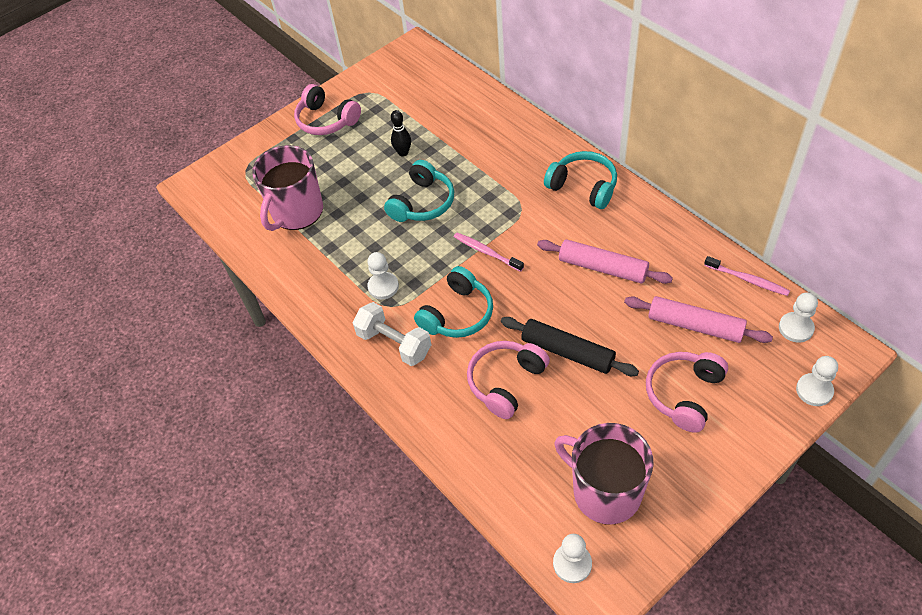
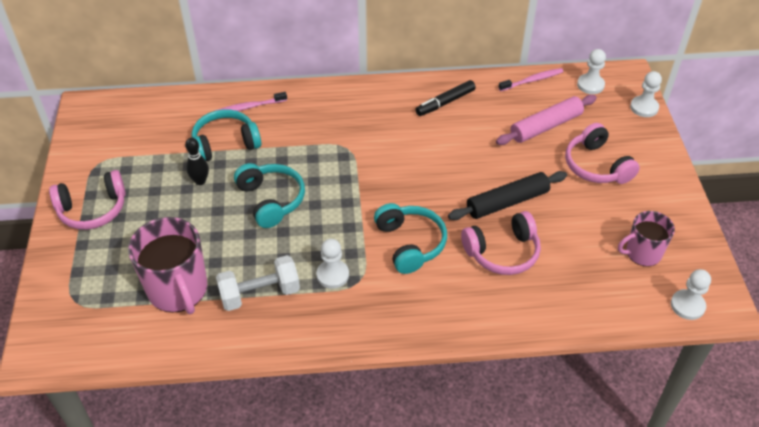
camera: 60 degrees left, 5 degrees down
white dumbbell [353,302,431,366] -> white dumbbell moved to [216,255,300,311]
pink toothbrush [454,233,524,272] -> pink toothbrush moved to [215,92,287,111]
pink headphones [467,341,550,419] -> pink headphones turned 90 degrees counterclockwise [461,211,541,275]
pink rolling pin [537,239,673,284] -> none
turquoise headphones [544,151,617,209] -> turquoise headphones moved to [192,109,261,161]
pink mug [554,423,653,525] -> pink mug [618,211,675,267], size x0.61
none -> black marker [415,80,476,116]

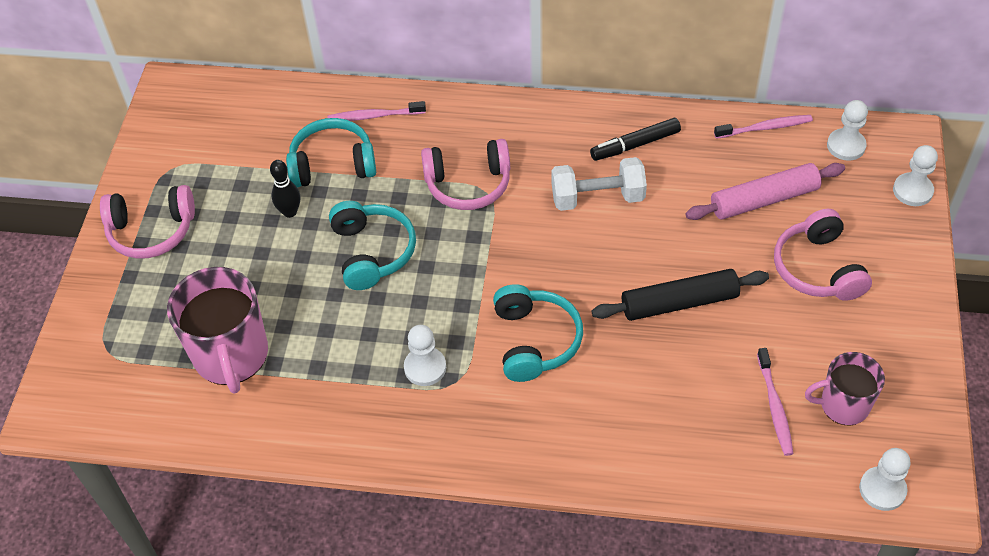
camera: 15 degrees right, 5 degrees up
white dumbbell [216,255,300,311] -> white dumbbell moved to [551,157,647,211]
pink headphones [461,211,541,275] -> pink headphones moved to [421,139,510,210]
none -> pink toothbrush [757,348,794,456]

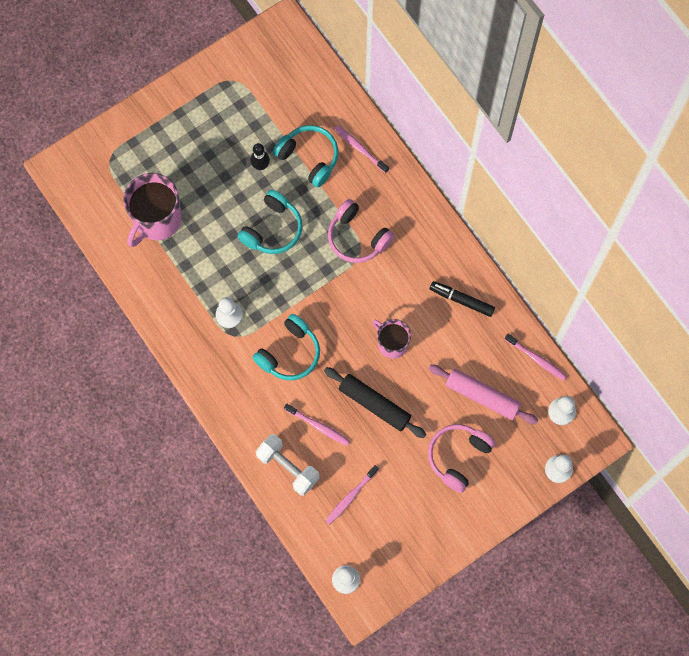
camera: 45 degrees right, 20 degrees up
pink headphones [100,185,195,259] -> none
white dumbbell [551,157,647,211] -> white dumbbell moved to [256,434,320,496]
pink mug [805,352,885,426] -> pink mug moved to [373,319,411,359]
none -> pink toothbrush [284,404,350,446]

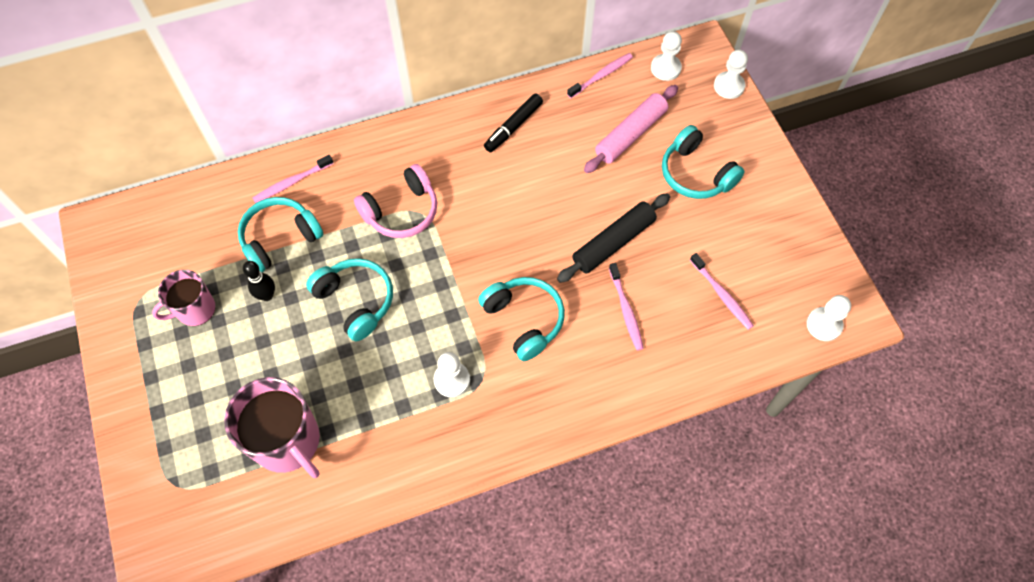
camera: 75 degrees left, 10 degrees down
white dumbbell [256,434,320,496] -> none
pink toothbrush [284,404,350,446] -> pink toothbrush turned 120 degrees clockwise [609,263,644,351]
pink mug [373,319,411,359] -> pink mug moved to [152,270,215,326]
pink headphones [428,424,495,493] -> turquoise headphones [662,125,744,199]

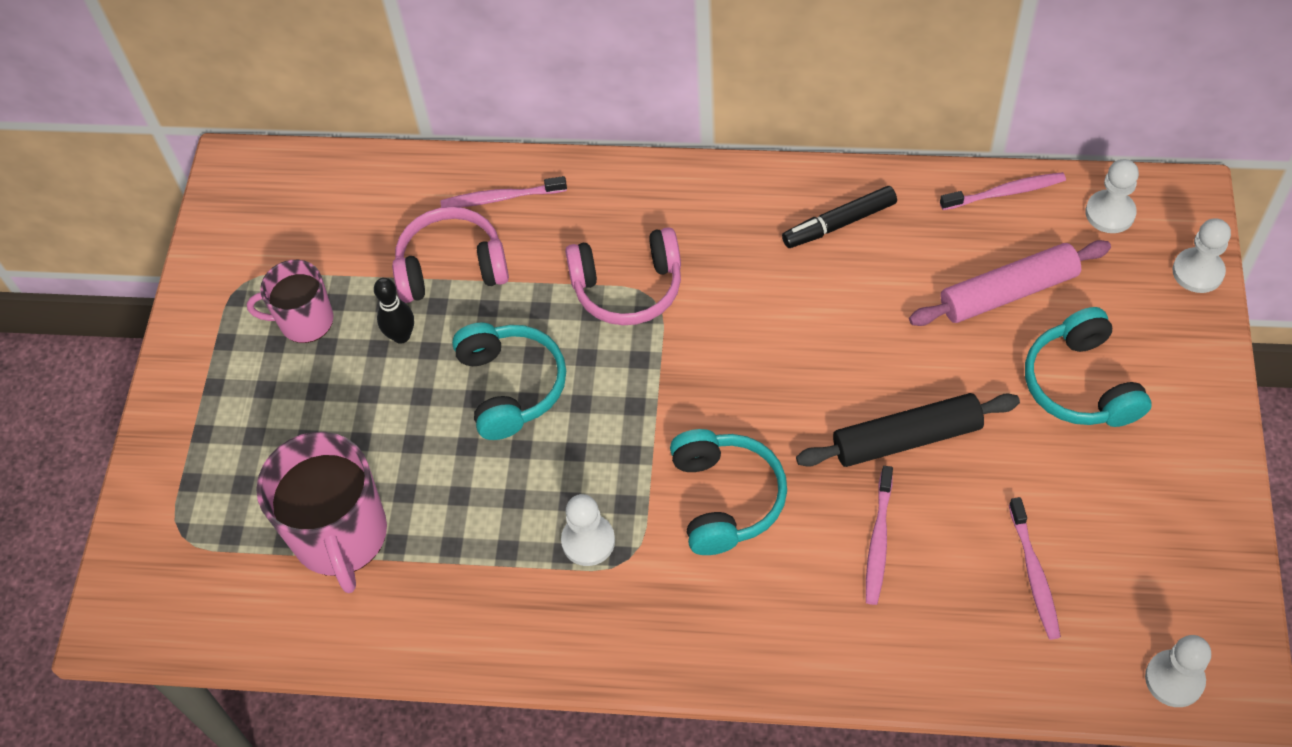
camera: 30 degrees right, 5 degrees down
turquoise headphones [238,197,324,272] -> pink headphones [392,207,509,303]

